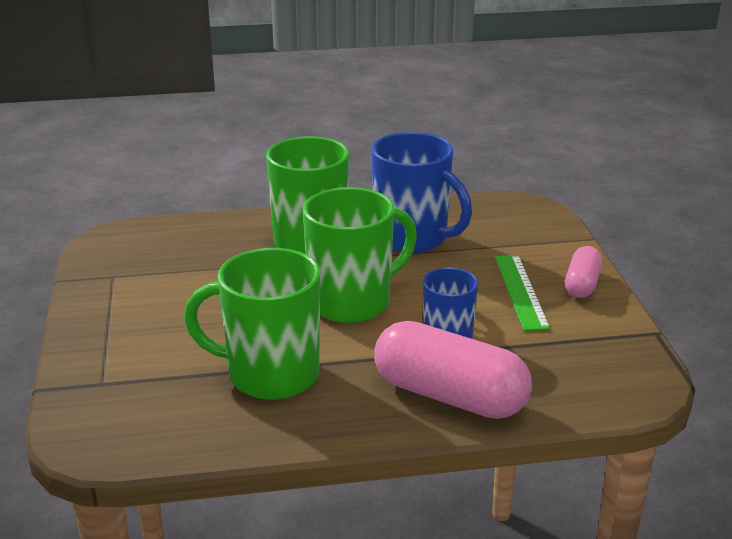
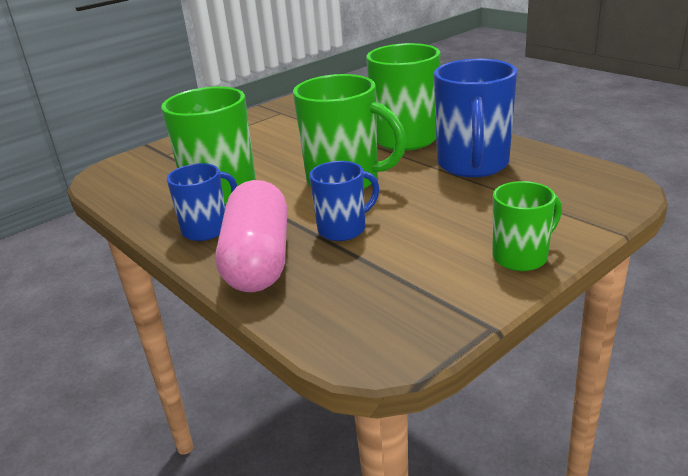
camera: 60 degrees right, 0 degrees up
green ruler [495,255,551,331] -> none
pink capsule [565,246,602,298] -> green mug [493,181,562,271]
none -> blue mug [167,163,237,241]

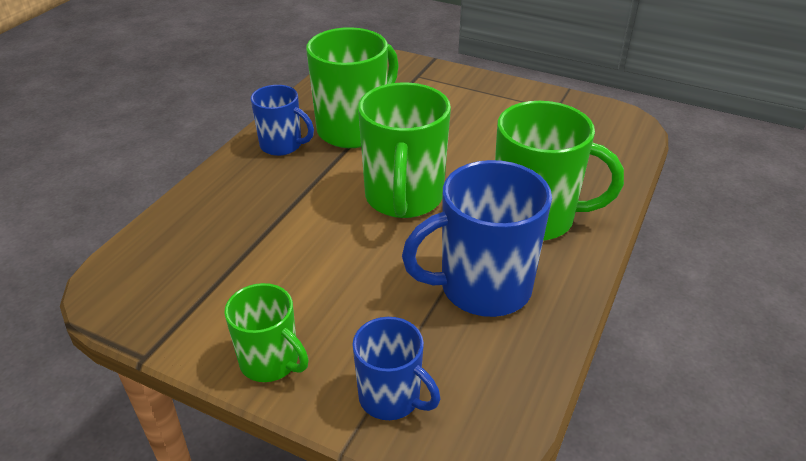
camera: 65 degrees right, 10 degrees up
pink capsule [216,180,288,292] -> none
blue mug [309,161,379,241] -> blue mug moved to [352,317,440,420]

